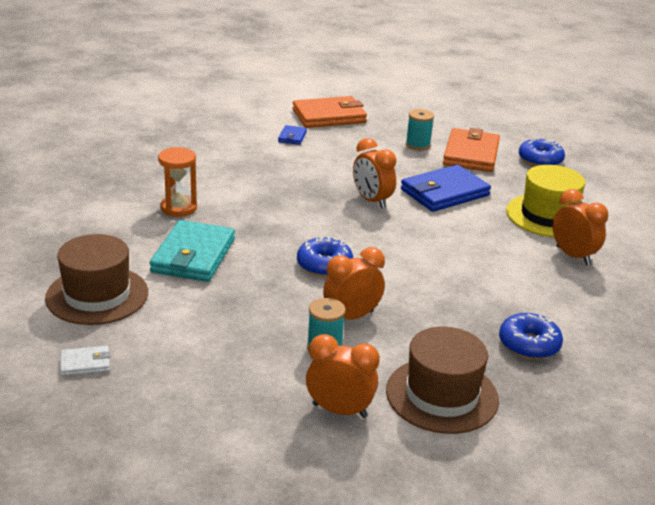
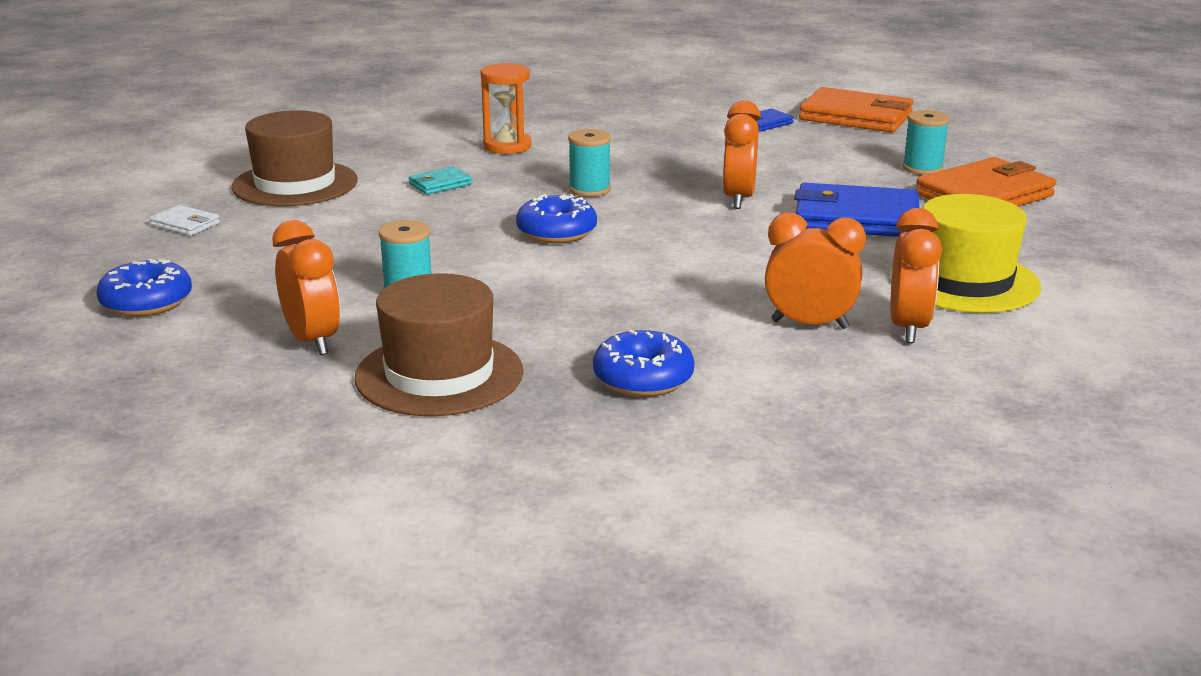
camera: 45 degrees right, 5 degrees down
turquoise wallet [150,220,235,282] -> turquoise wallet [409,166,472,195], size x0.47
orange clock [323,247,385,320] -> orange clock moved to [765,213,866,329]
blue donut [519,138,565,166] -> blue donut moved to [96,259,192,317]
none -> turquoise spool [568,129,611,197]

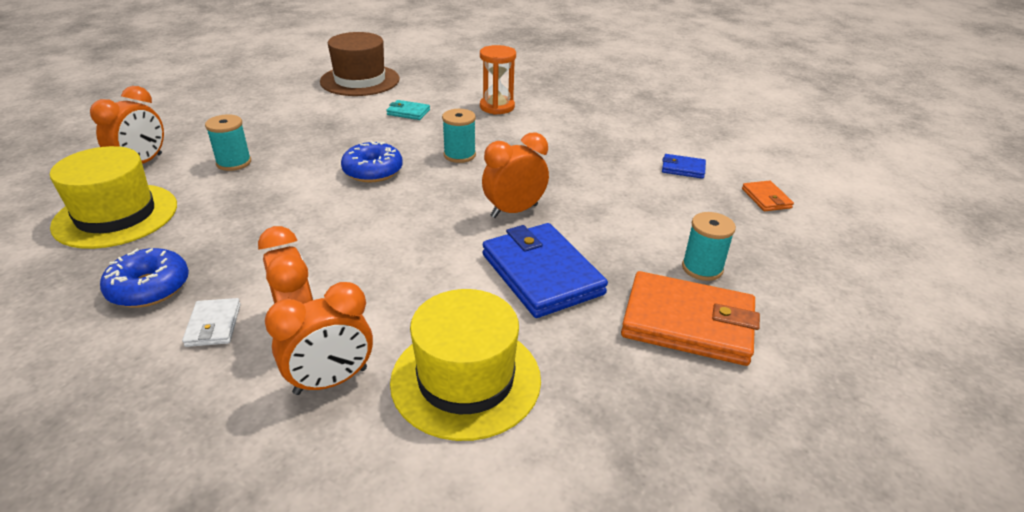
camera: 50 degrees right, 10 degrees up
blue donut [96,259,192,317] -> none
white wallet [149,205,220,236] -> white wallet moved to [182,298,241,347]
brown hat [354,273,524,416] -> yellow hat [50,146,177,249]
orange wallet [799,87,913,133] -> orange wallet [742,181,794,211], size x0.47

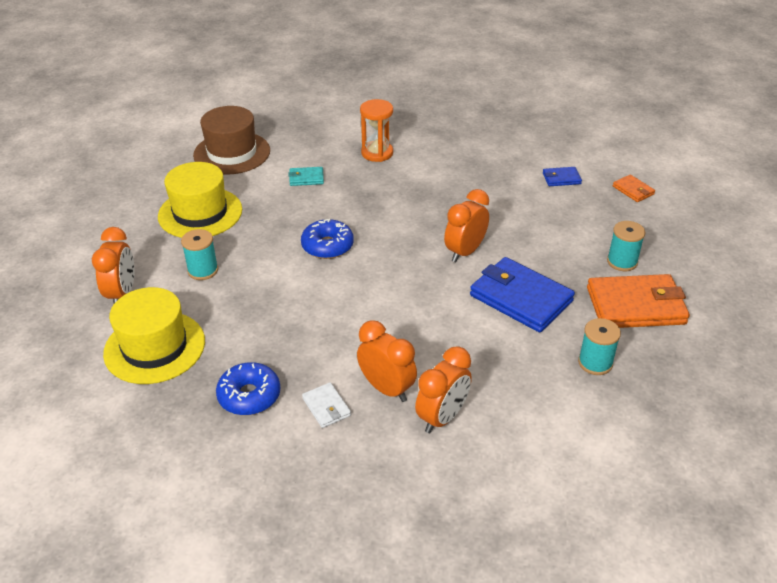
camera: 20 degrees left, 5 degrees up
yellow hat [390,289,541,441] -> yellow hat moved to [158,162,242,238]
turquoise spool [442,109,476,163] -> turquoise spool moved to [578,318,621,375]

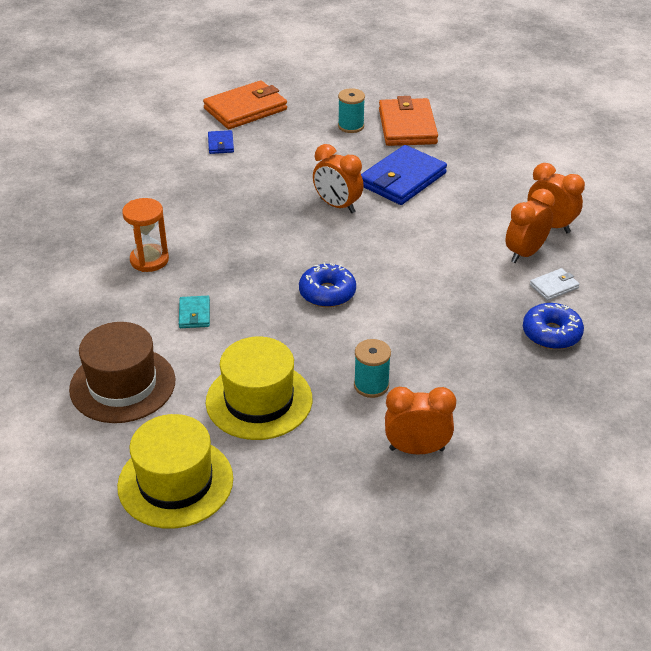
camera: 90 degrees left, 0 degrees up
yellow hat [103,287,205,384] -> yellow hat moved to [117,414,233,529]
turquoise spool [578,318,621,375] -> none
orange wallet [613,174,655,202] -> orange wallet [203,80,287,129], size x2.13

